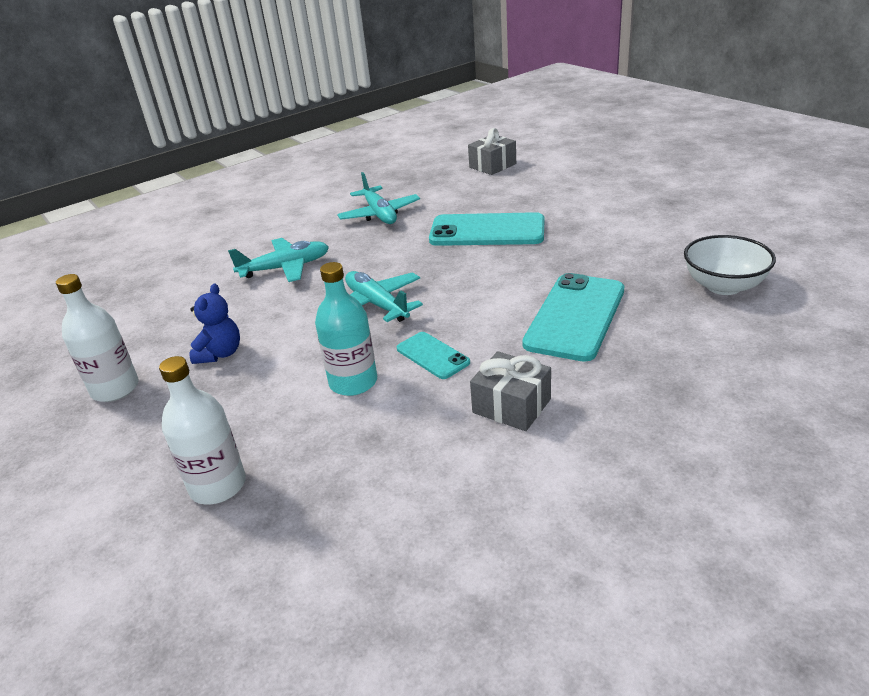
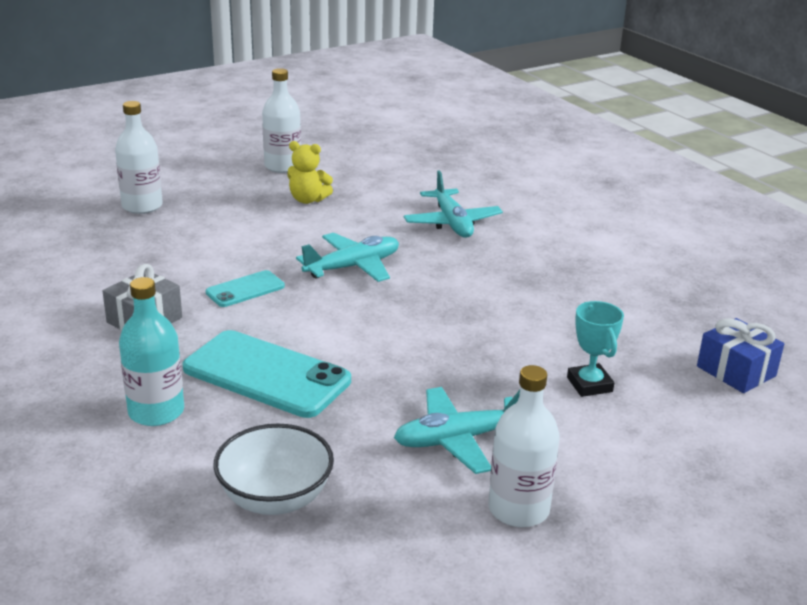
camera: 90 degrees right, 5 degrees down
blue teddy bear [190,284,240,364] -> yellow teddy bear [288,141,333,204]
turquoise bottle [315,262,377,396] -> turquoise bottle moved to [119,277,184,426]
turquoise plane [337,172,420,224] -> turquoise plane moved to [394,387,520,474]
turquoise phone [429,212,544,246] -> none
grey gift [468,128,516,175] -> blue gift [697,318,784,393]
none -> white bottle [488,365,560,527]
none -> turquoise trophy [567,301,624,397]

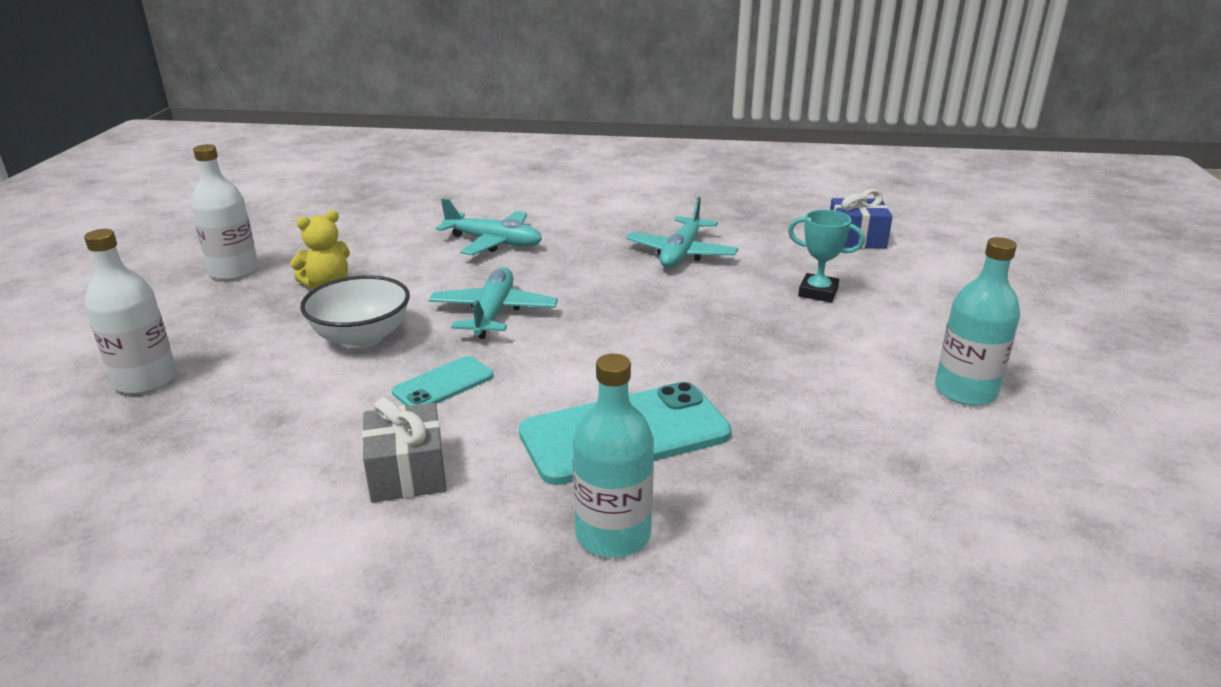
camera: 50 degrees left, 0 degrees up
turquoise phone [206,270,285,307] -> turquoise phone turned 45 degrees clockwise [392,356,494,406]
white bowl [213,424,334,515] -> white bowl moved to [300,275,410,348]
turquoise plane [394,387,520,474] -> turquoise plane moved to [626,197,739,268]
white bottle [488,365,560,527] -> turquoise bottle [935,237,1020,406]

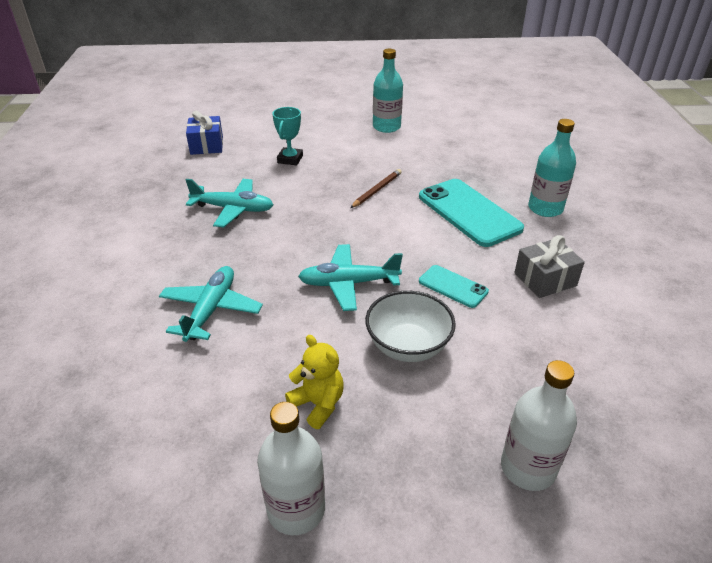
camera: 100 degrees left, 10 degrees up
none -> brown pencil [350,169,401,208]

